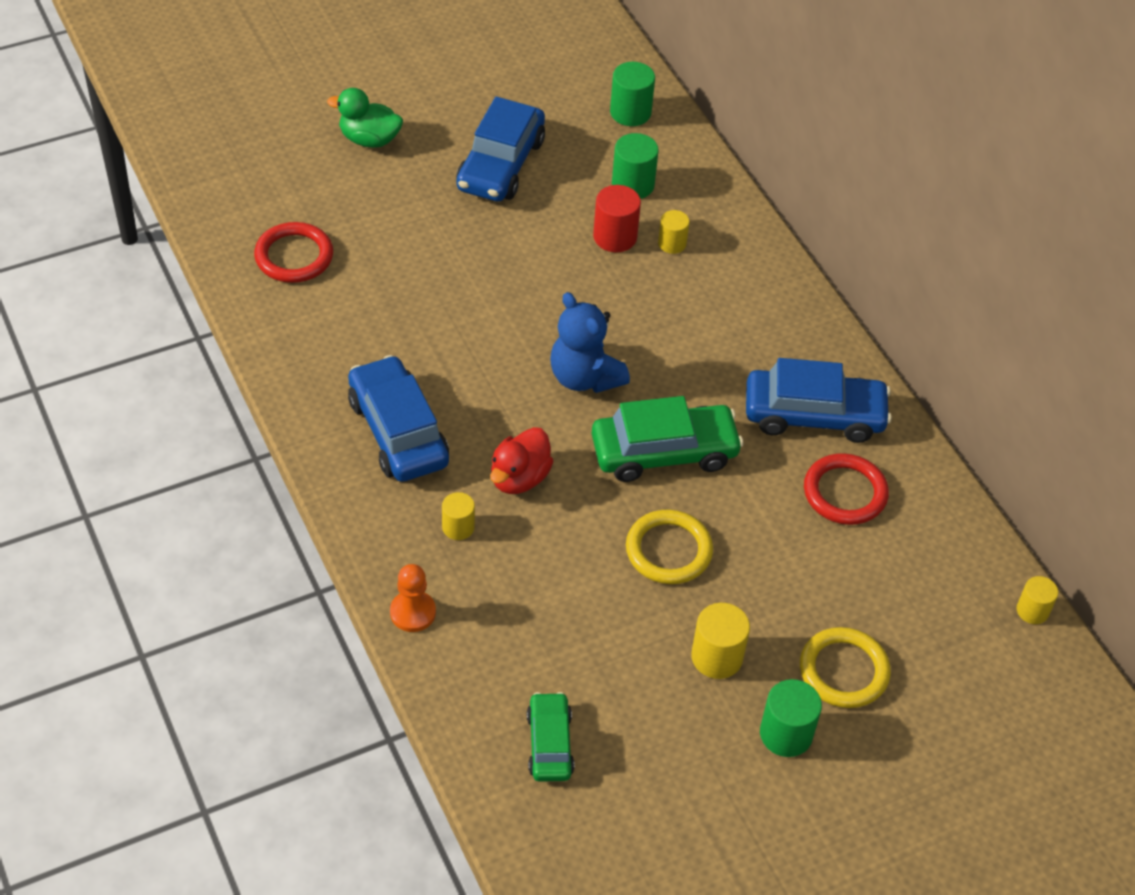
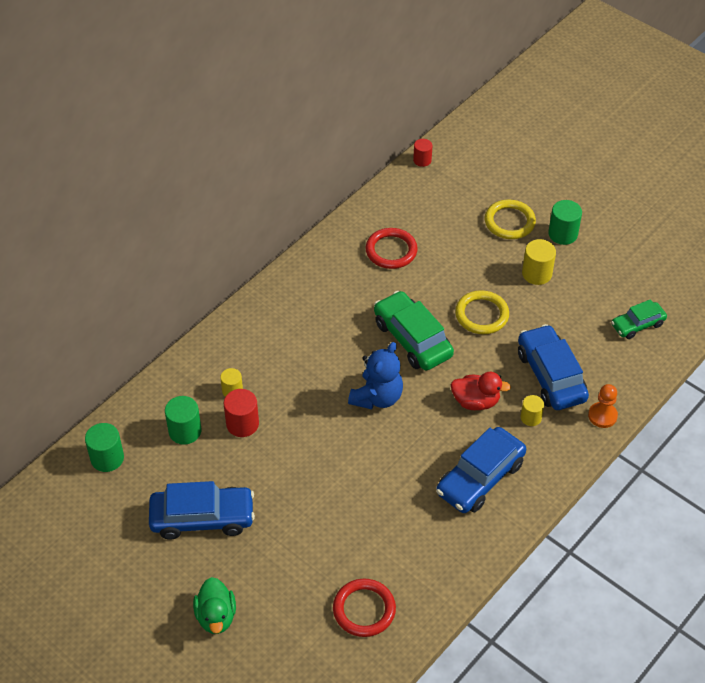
camera: 110 degrees left, 0 degrees up
blue car [746,358,892,443] -> blue car moved to [518,324,589,410]
yellow cylinder [1017,576,1058,624] -> red cylinder [413,139,432,167]

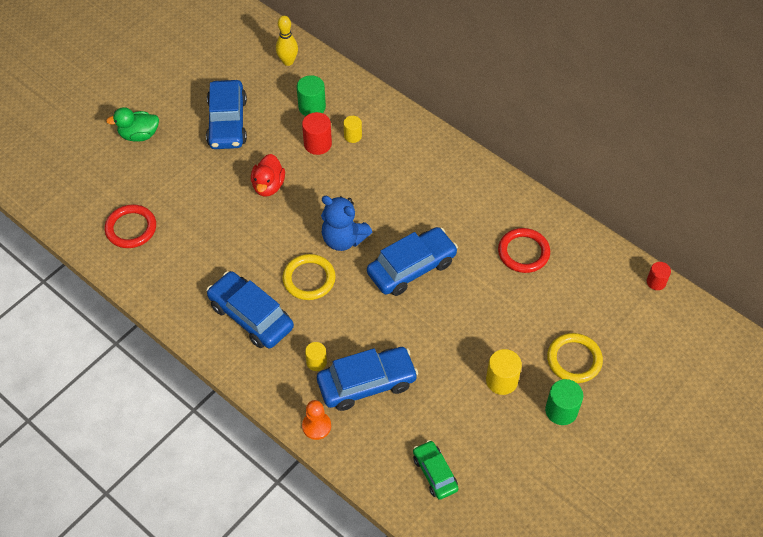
camera: 90 degrees right, 5 degrees up
green cylinder [85,423,124,472] -> yellow bowling pin [276,16,298,66]
green car [374,291,454,371] -> blue car [367,227,458,296]
red duck [451,372,511,410] -> red duck moved to [251,154,285,197]
yellow ring [455,290,509,334] -> yellow ring moved to [282,254,336,300]

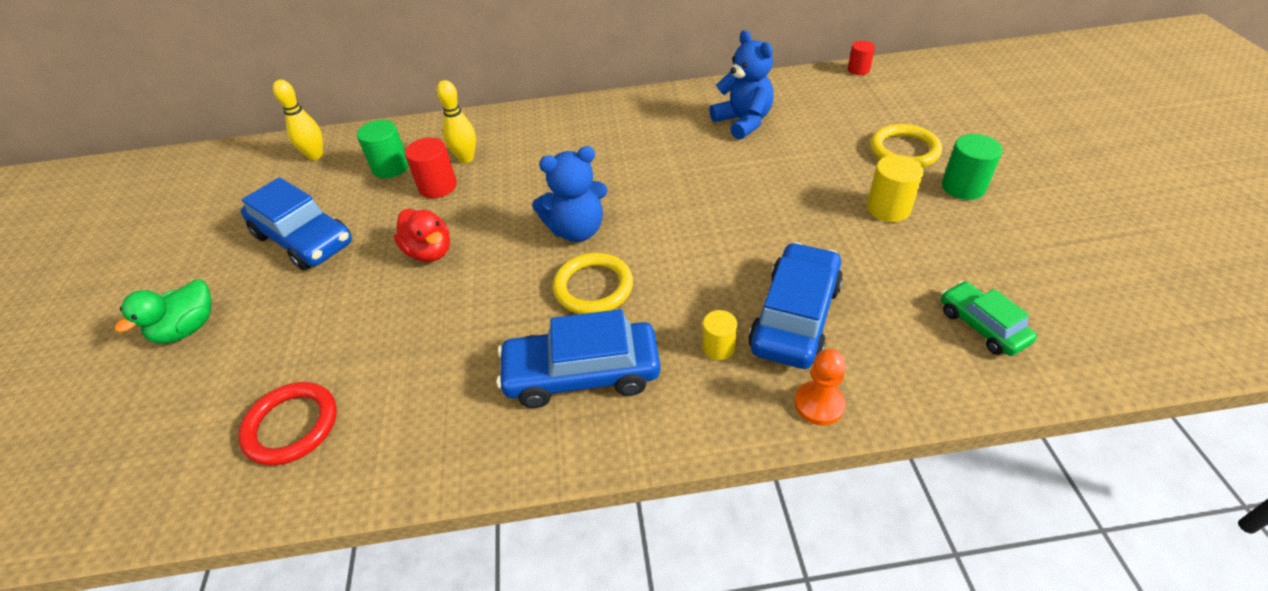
camera: 45 degrees left, 10 degrees down
yellow cylinder [343,116,362,143] -> yellow bowling pin [436,80,476,163]
blue car [367,227,458,296] -> none
green car [413,440,459,500] -> green car turned 45 degrees clockwise [941,281,1037,356]
red ring [498,228,550,273] -> blue teddy bear [709,30,774,140]

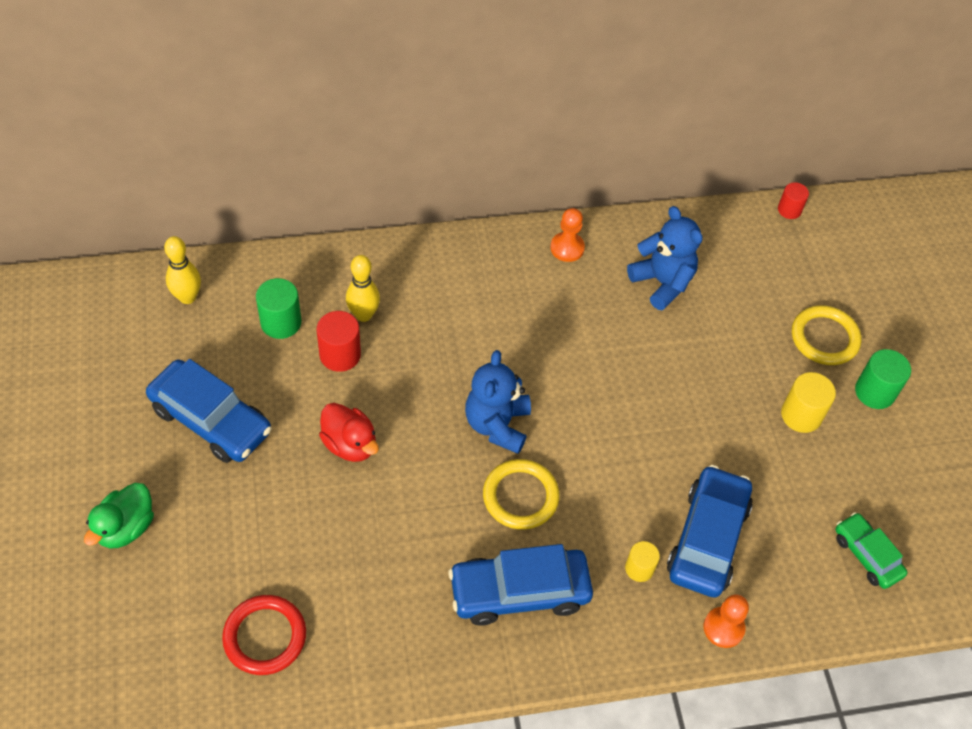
camera: 10 degrees left, 10 degrees up
blue teddy bear [532,146,608,242] -> blue teddy bear turned 120 degrees clockwise [465,350,531,454]
none -> orange pawn [550,208,585,262]

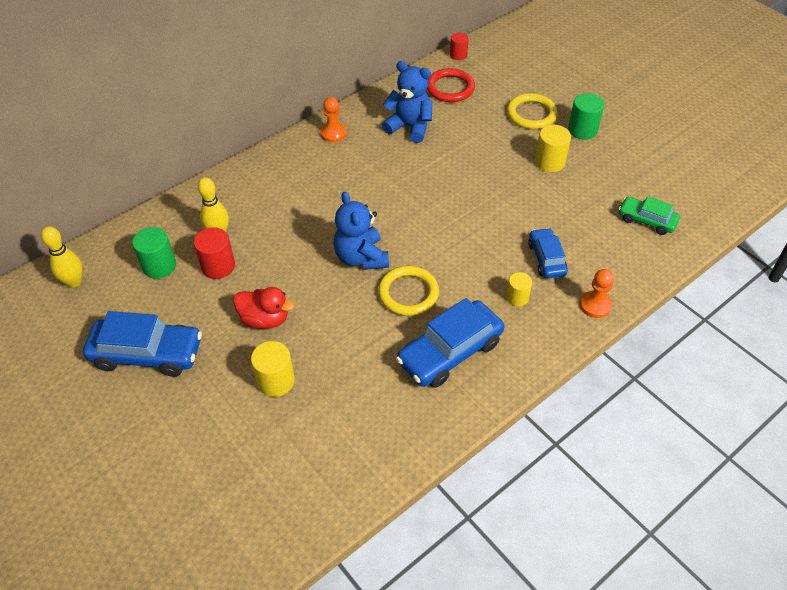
camera: 25 degrees left, 5 degrees down
green duck [84,483,154,548] -> none
red ring [222,595,306,675] -> red ring moved to [427,68,475,102]
blue car [667,465,753,598] -> blue car [528,228,568,278], size x0.59
none -> yellow cylinder [251,341,295,397]

